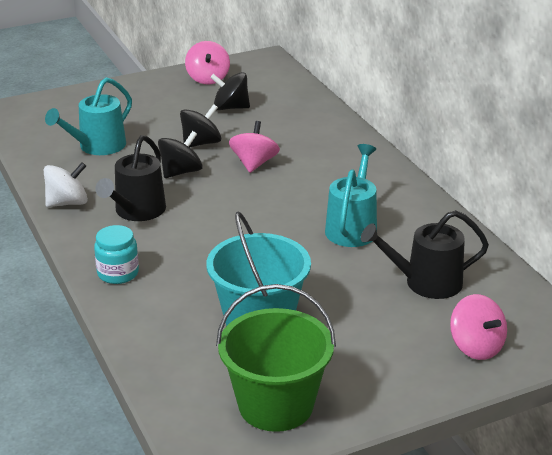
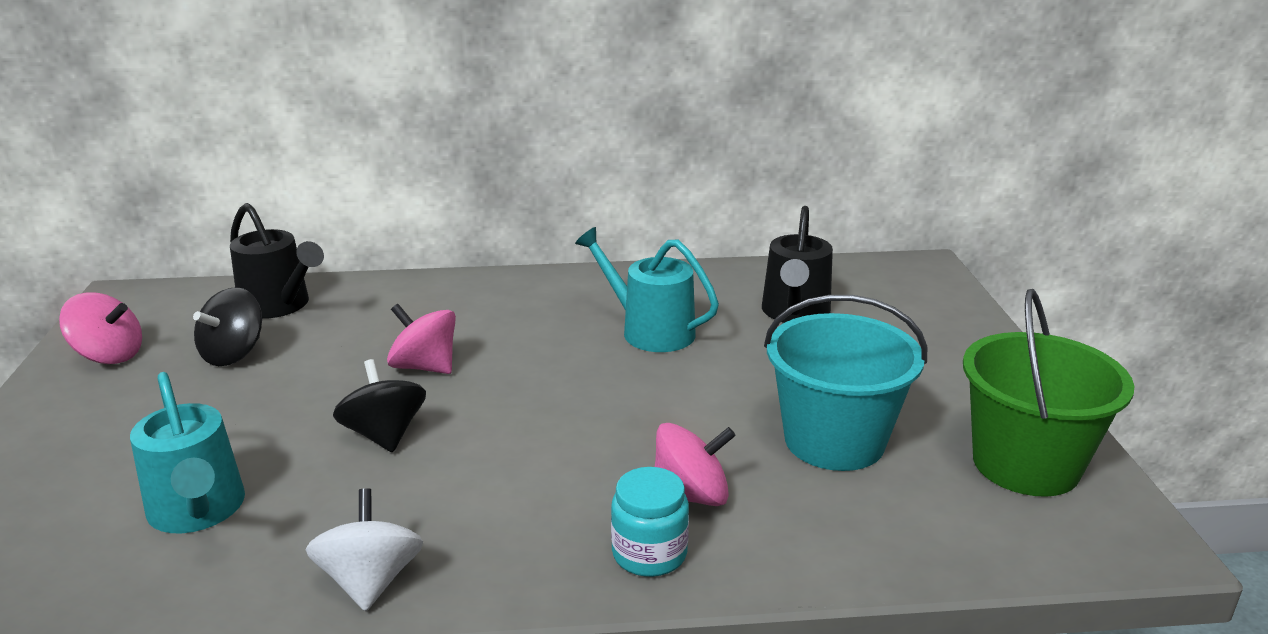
camera: 70 degrees left, 5 degrees down
black watering can [95,135,166,221] -> black watering can moved to [230,203,324,319]
black spinning top [180,104,221,147] -> none
pink spinning top [450,294,507,360] -> pink spinning top moved to [655,423,736,506]

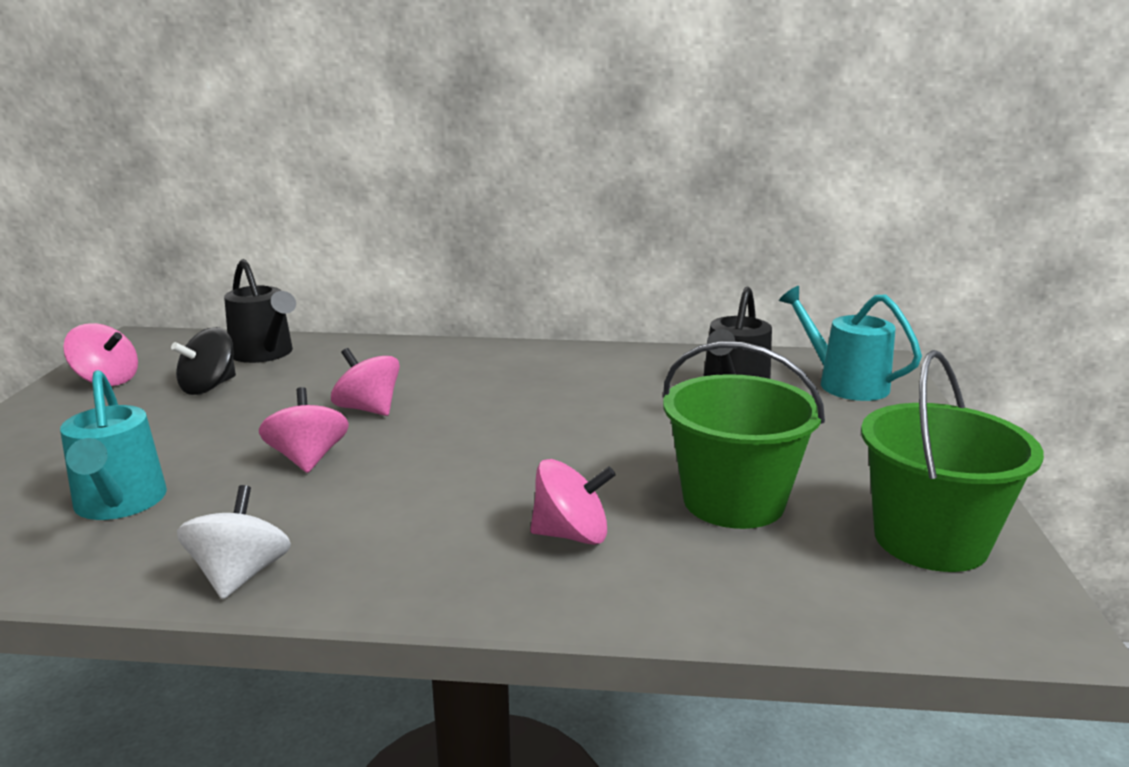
camera: 10 degrees right, 5 degrees down
black spinning top [333,359,426,452] -> pink spinning top [259,387,349,473]
turquoise watering can [575,227,719,352] -> turquoise watering can moved to [779,286,922,401]
turquoise jar [611,467,689,577] -> none
turquoise bucket [764,295,927,471] -> green bucket [663,341,825,529]

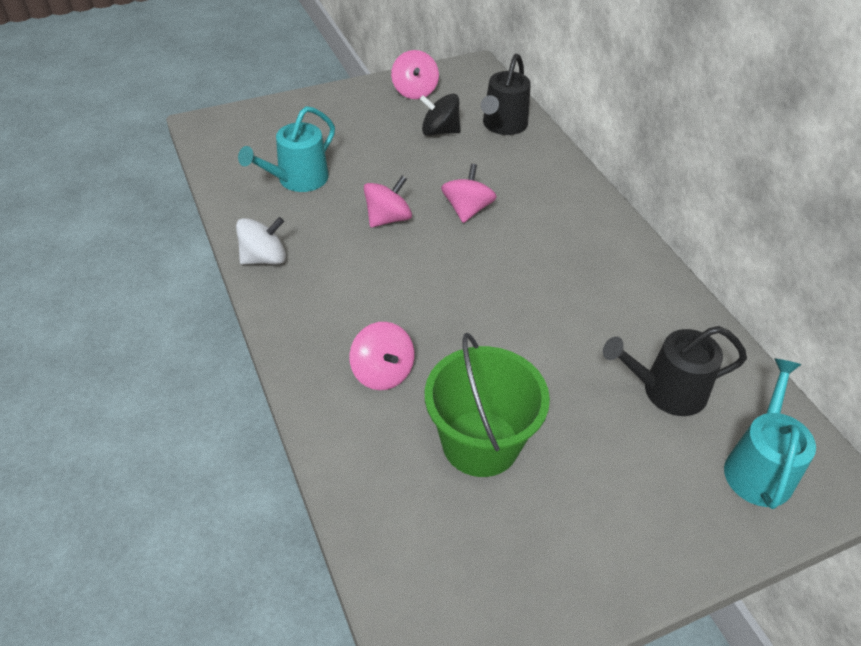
camera: 60 degrees right, 25 degrees up
green bucket [861,350,1044,572] -> none

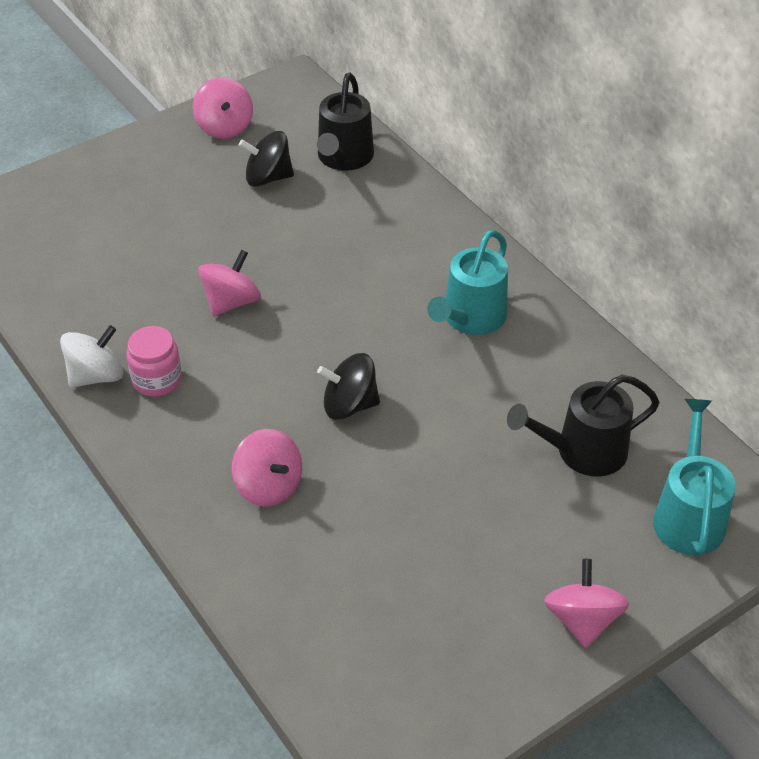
camera: 10 degrees left, 0 degrees up
turquoise watering can [238,106,335,192] -> turquoise watering can moved to [427,230,508,335]
green bucket [425,333,550,477] -> none
pink spinning top [441,164,497,223] -> pink spinning top moved to [544,559,629,648]
none -> pink jar [127,326,182,397]
none -> black spinning top [317,353,380,420]

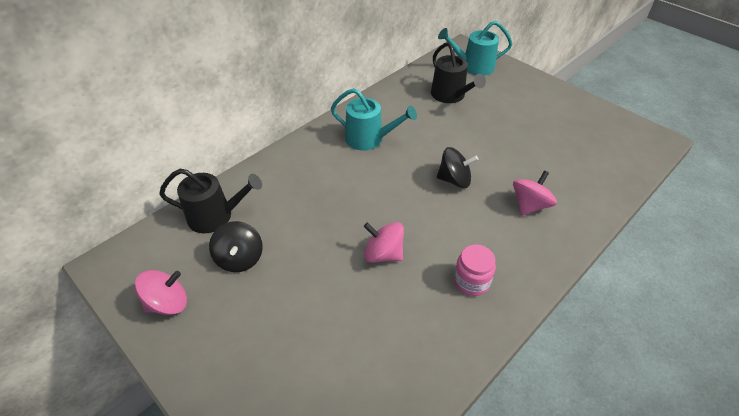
camera: 100 degrees left, 0 degrees up
white spinning top [60,325,123,388] -> none
black spinning top [317,353,380,420] -> black spinning top turned 75 degrees counterclockwise [437,147,478,188]
pink spinning top [544,559,629,648] -> none

